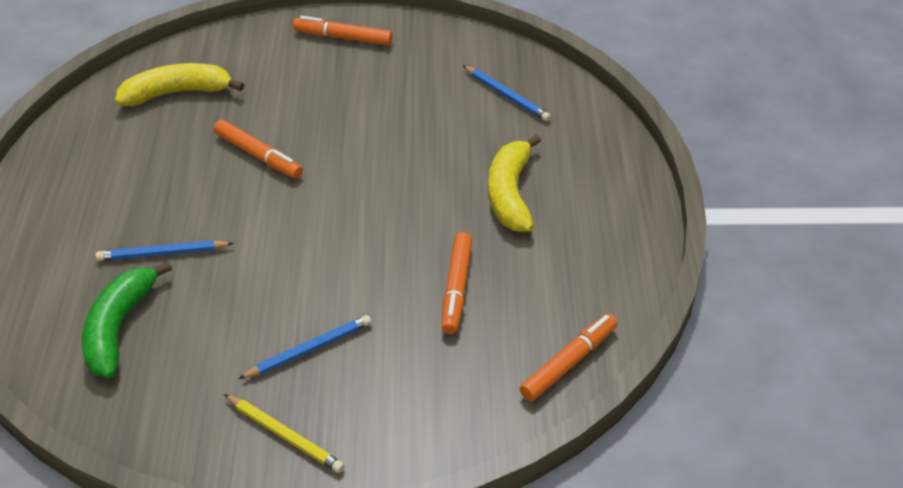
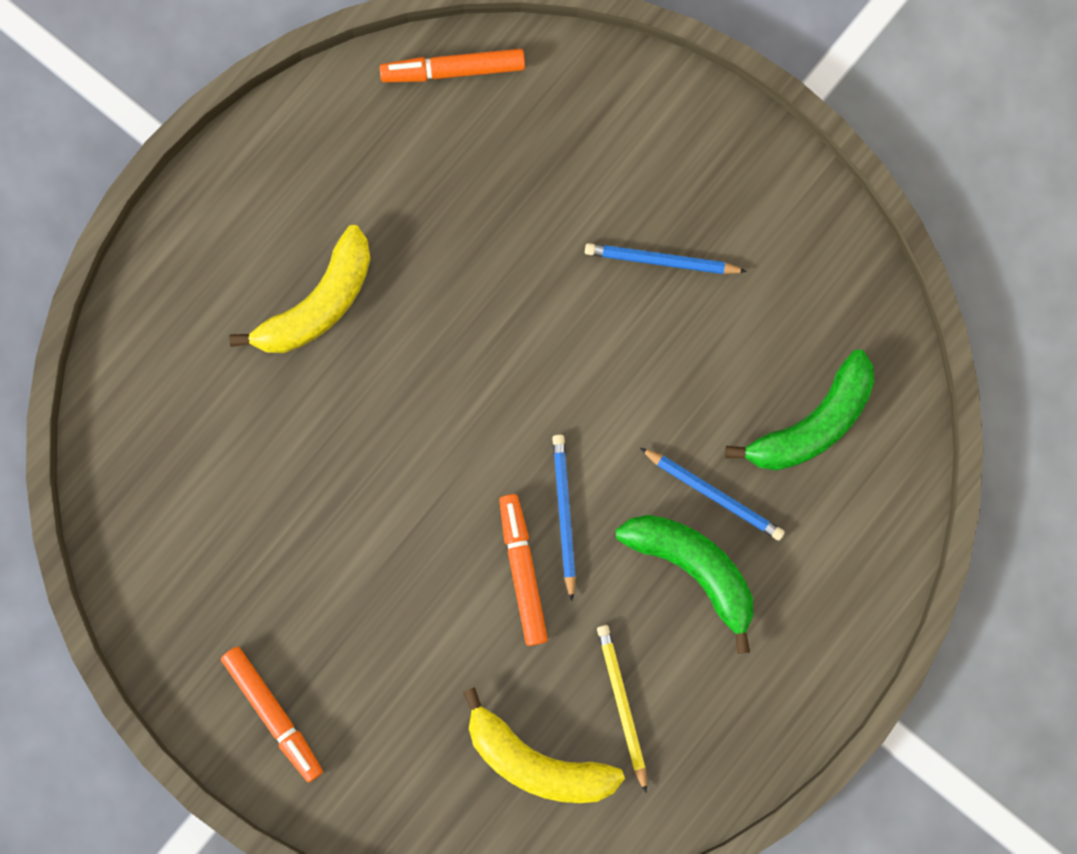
camera: 140 degrees left, 35 degrees up
yellow pencil [224,394,344,473] -> yellow pencil moved to [597,625,647,793]
orange marker [441,232,472,334] -> none
blue pencil [463,65,551,121] -> blue pencil moved to [552,434,576,601]
none -> green banana [615,515,753,654]

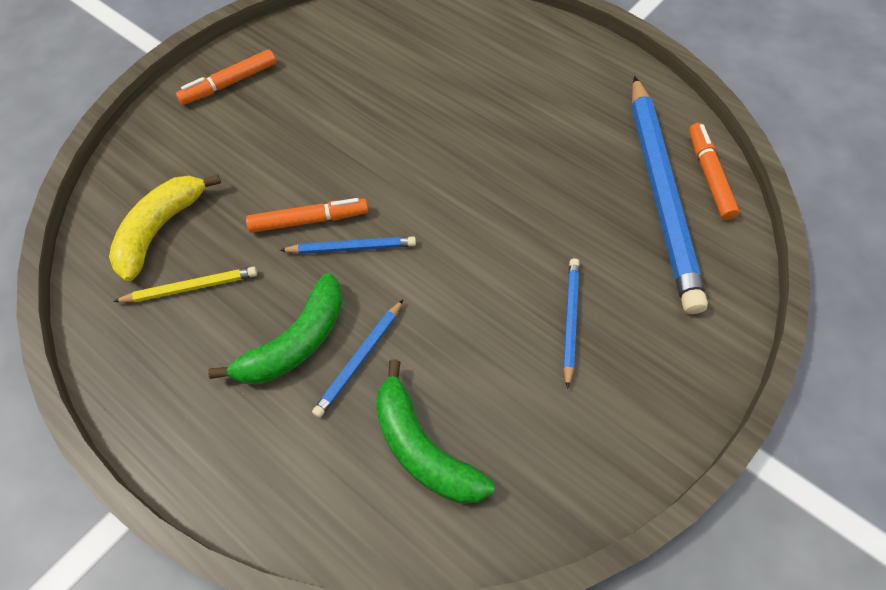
camera: 90 degrees right, 20 degrees down
yellow banana [229,225,370,353] -> none
none -> blue pencil [632,76,708,314]

